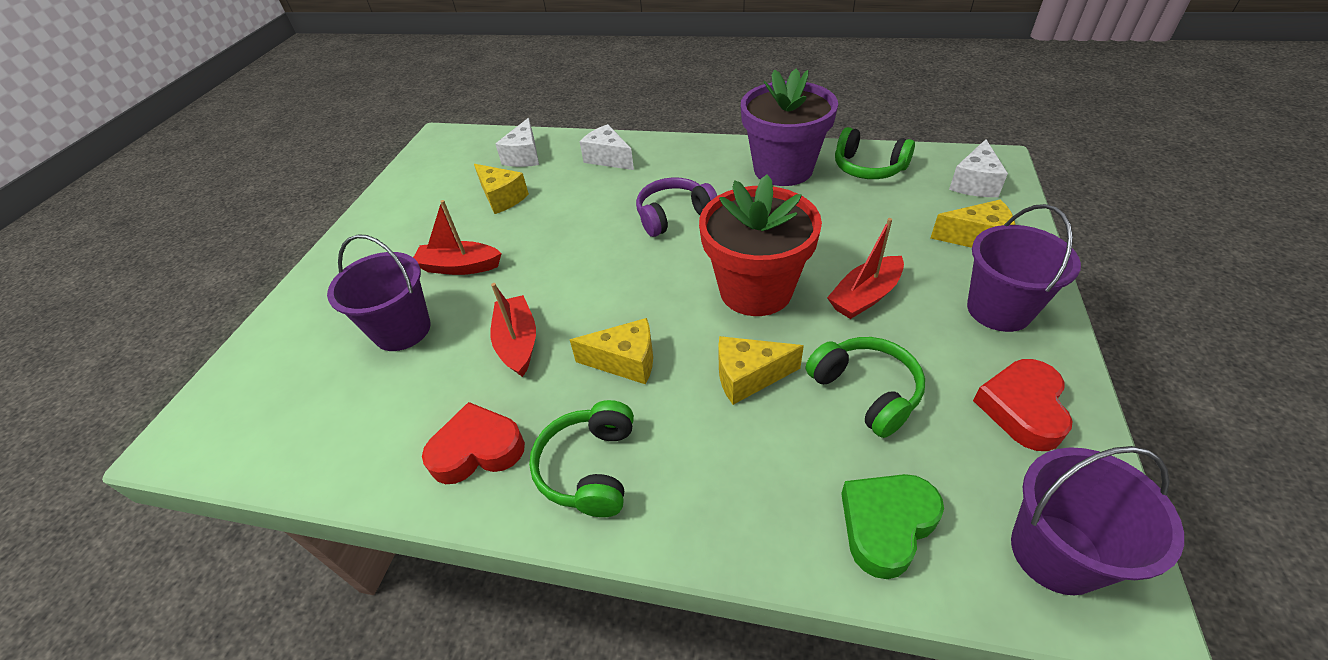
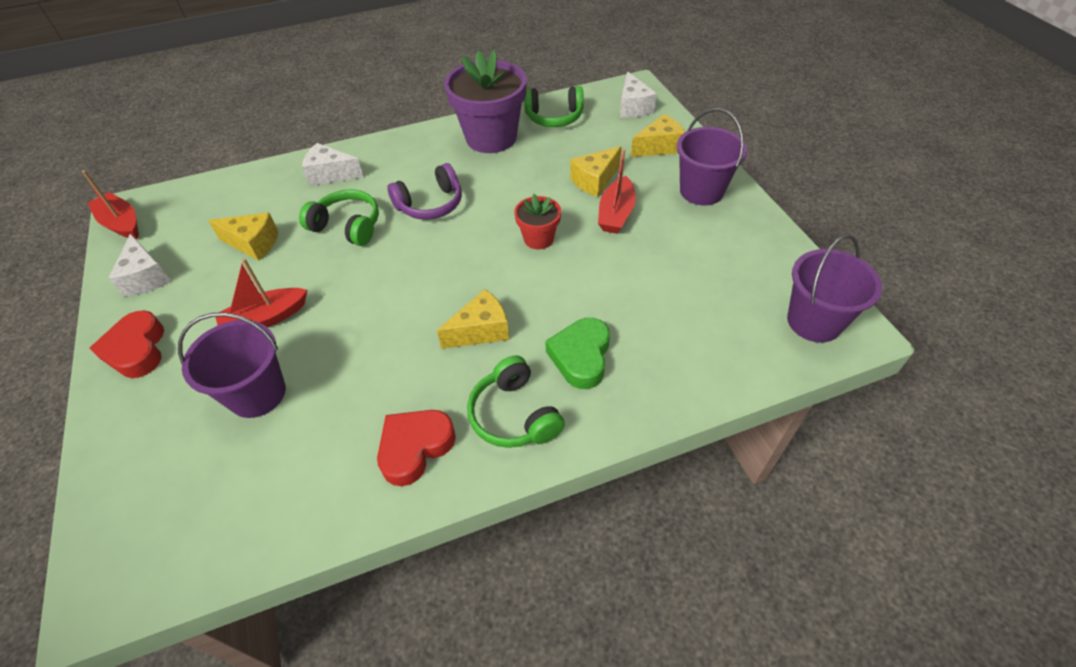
camera: 35 degrees left, 5 degrees up
red boat [490,283,536,377] -> red boat moved to [82,170,139,239]
white cheese [495,118,539,167] -> white cheese moved to [108,234,171,297]
purple headphones [636,177,717,237] -> purple headphones turned 150 degrees counterclockwise [387,163,462,220]
red flower pot [699,175,822,316] -> red flower pot [514,194,561,249], size x0.50
yellow cheese [718,336,804,405] -> yellow cheese moved to [570,146,622,197]
green headphones [806,337,925,438] -> green headphones moved to [299,190,379,246]
green heart [841,474,944,579] -> green heart moved to [545,318,610,389]
red heart [973,359,1073,451] -> red heart moved to [89,310,164,378]

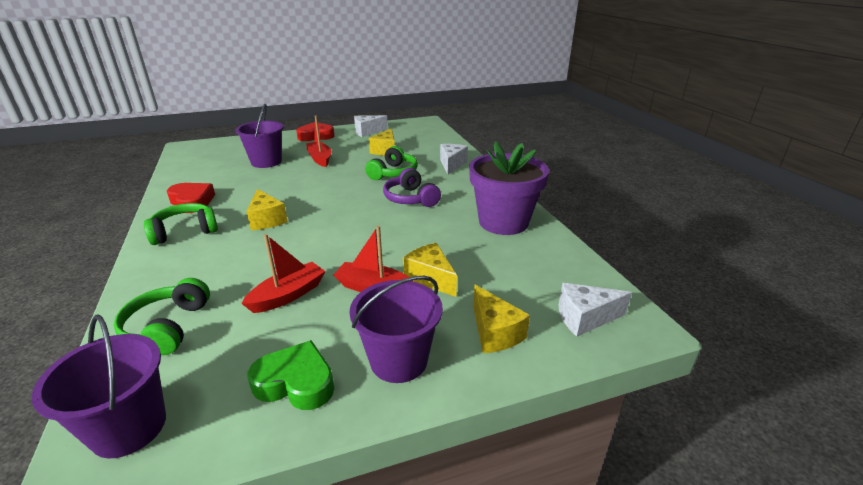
camera: 90 degrees right, 20 degrees down
red boat [82,170,139,239] -> red boat moved to [241,234,325,313]
red flower pot [514,194,561,249] -> none
green headphones [524,86,584,127] -> green headphones moved to [114,278,210,355]
green heart [545,318,610,389] -> green heart moved to [248,340,334,410]

